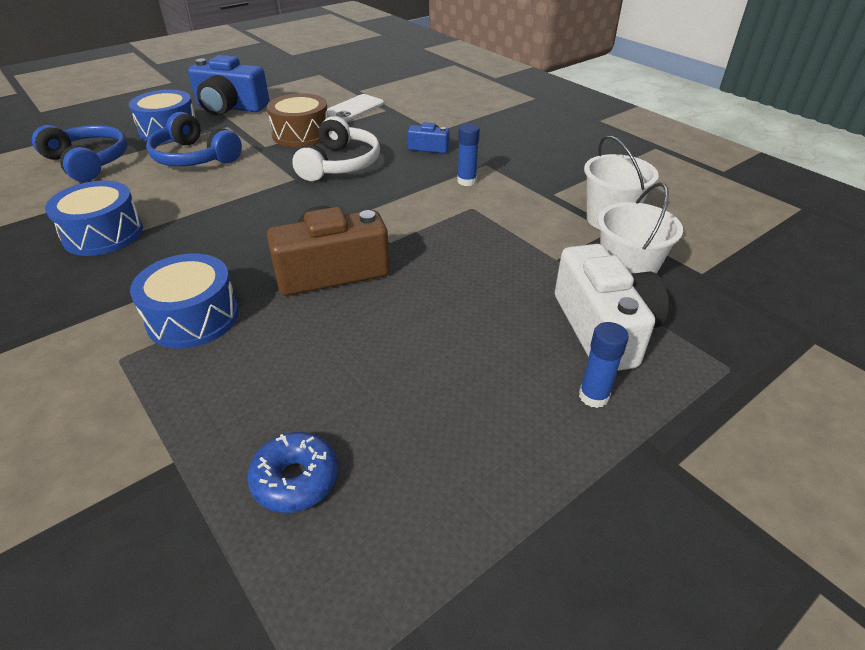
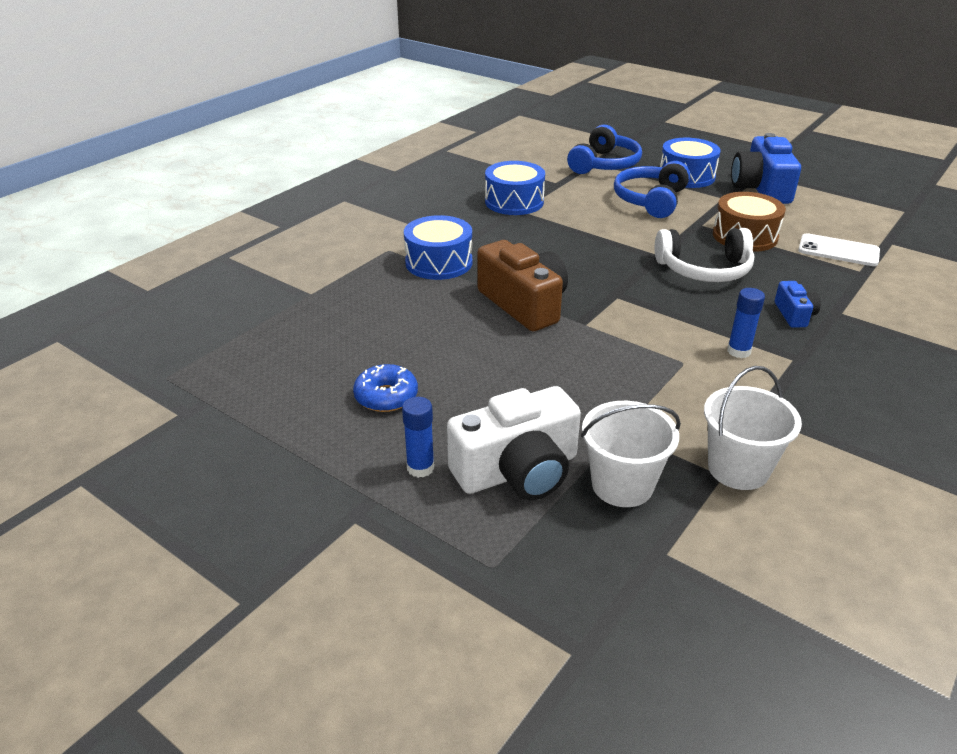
camera: 75 degrees right, 5 degrees down
blue donut [247,432,338,513] -> blue donut moved to [353,364,418,412]

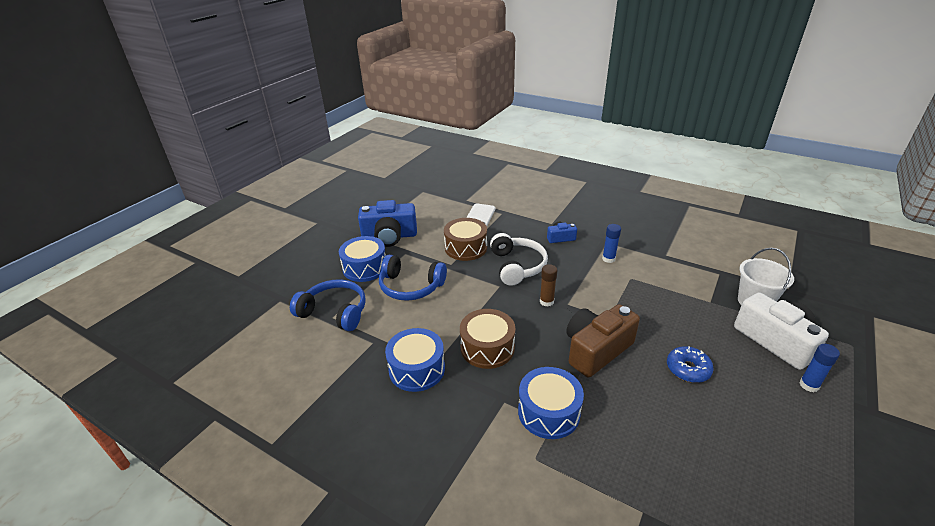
camera: 95 degrees left, 0 degrees up
blue donut [353,364,418,412] -> blue donut moved to [667,346,714,383]
white bucket [704,366,802,490] -> none
none -> brown drum [460,309,515,369]
none -> brown glue stick [540,264,557,307]

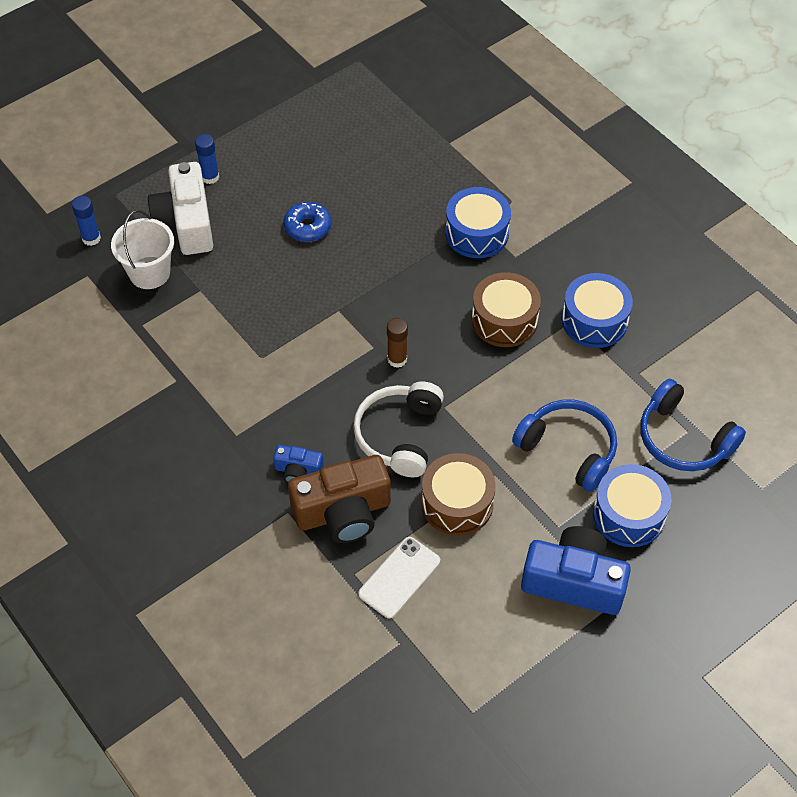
camera: 160 degrees left, 20 degrees up
brown camera [567,304,640,377] -> brown camera moved to [288,455,391,543]
blue glue stick [602,224,621,263] -> blue glue stick moved to [72,196,101,246]

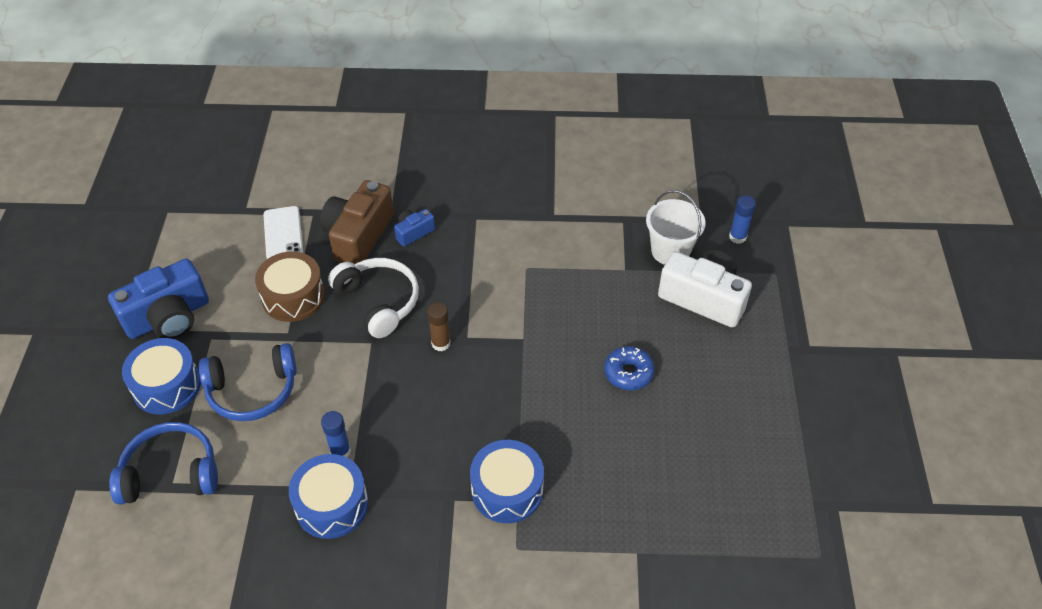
camera: 130 degrees right, 5 degrees down
blue glue stick [195,134,219,184] -> blue glue stick moved to [321,411,351,458]
brown drum [472,272,541,347] -> none

